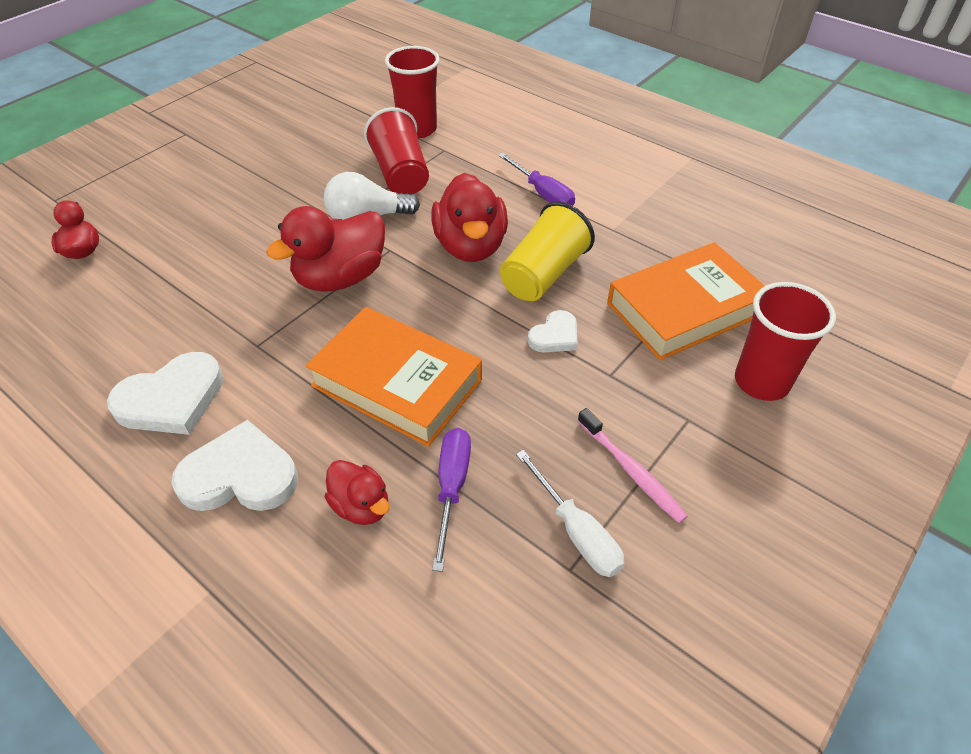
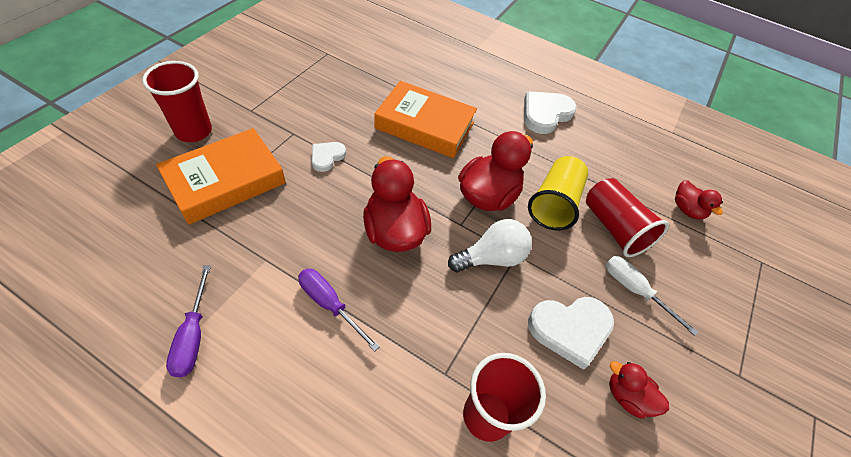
camera: 165 degrees right, 5 degrees up
white heart [172,420,298,511] -> white heart moved to [528,297,614,370]
red duck [325,460,389,525] -> red duck moved to [609,361,669,418]
red cup [364,107,429,195] -> red cup moved to [586,178,669,257]
purple screwdriver [432,428,471,572] -> purple screwdriver moved to [166,265,211,377]
yellow cup [500,202,595,301] -> yellow cup moved to [528,156,588,231]
white screwdriver [516,450,624,577] -> white screwdriver moved to [606,256,698,336]
pink toothbrush [578,408,688,523] -> none

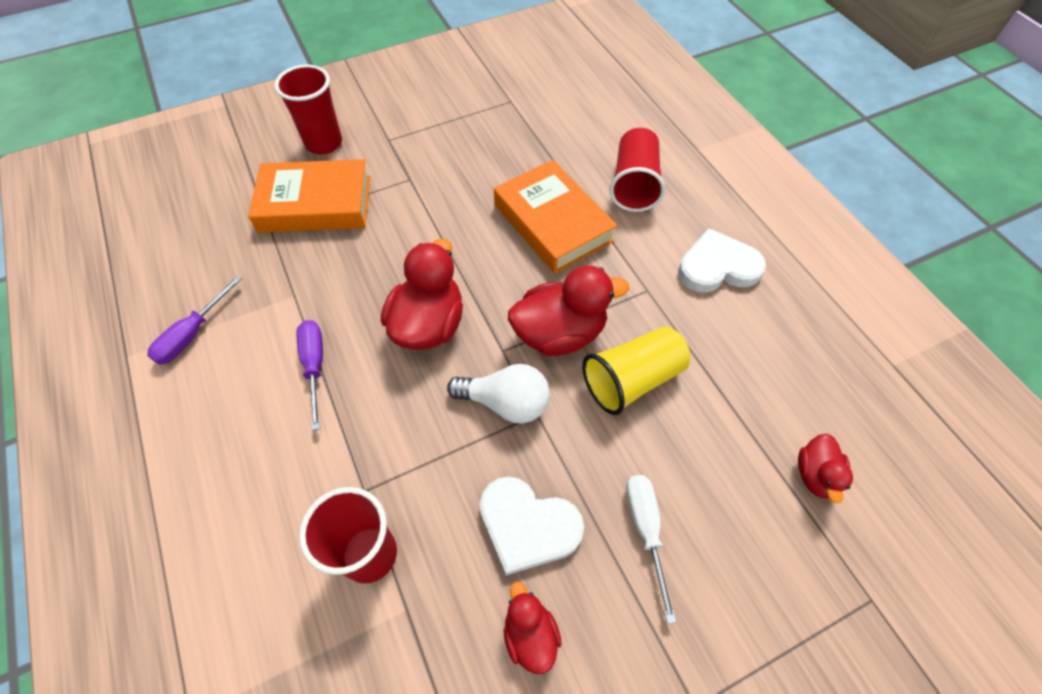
camera: 40 degrees right, 5 degrees up
white heart [311,142,346,172] -> none
red cup [586,178,669,257] -> red cup moved to [609,128,665,212]

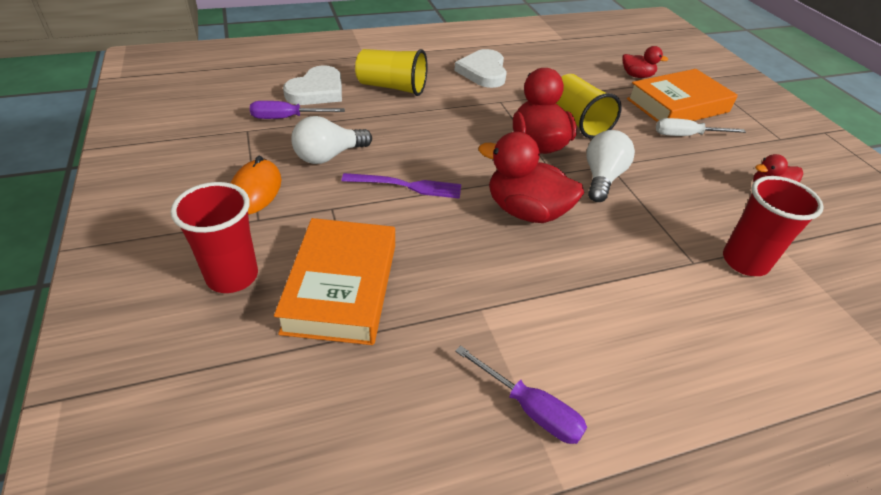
camera: 85 degrees left, 15 degrees down
purple screwdriver [297,320,323,431] -> purple screwdriver moved to [250,101,345,119]
white heart [480,476,584,575] -> white heart moved to [283,65,342,105]
orange book [494,160,618,274] -> orange book moved to [627,69,738,122]
red cup [609,128,665,212] -> yellow cup [355,49,428,96]
none -> orange mouse [231,156,281,215]
none -> white light bulb [291,116,372,164]
none -> purple fork [342,173,461,199]

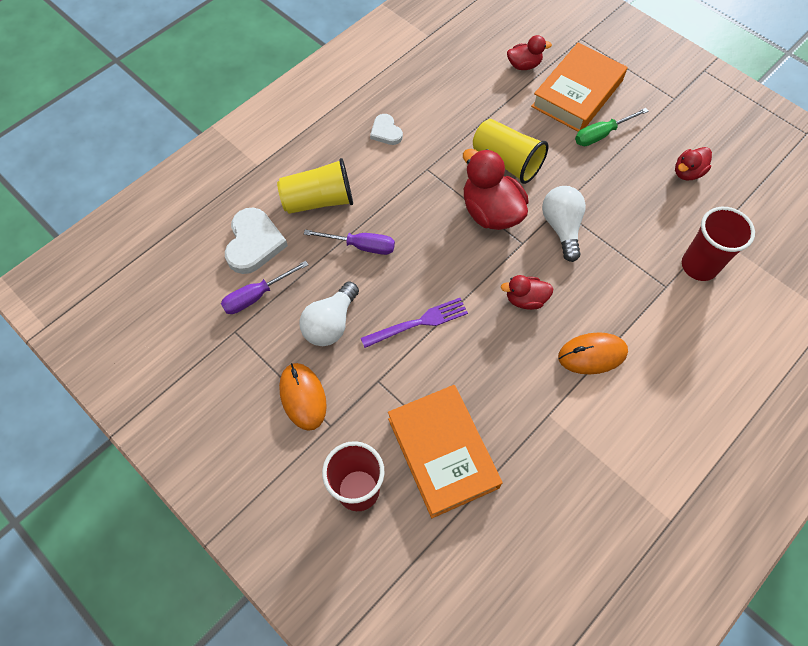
camera: 25 degrees left, 20 degrees up
white heart [454,49,507,88] -> white heart [370,114,403,145], size x0.57
purple screwdriver [455,345,587,444] -> purple screwdriver moved to [304,230,395,255]
red duck [478,132,584,223] -> red duck [501,275,553,310], size x0.55
white screwdriver [656,118,746,136] -> green screwdriver [575,108,649,146]
none -> orange mouse [558,332,628,374]

